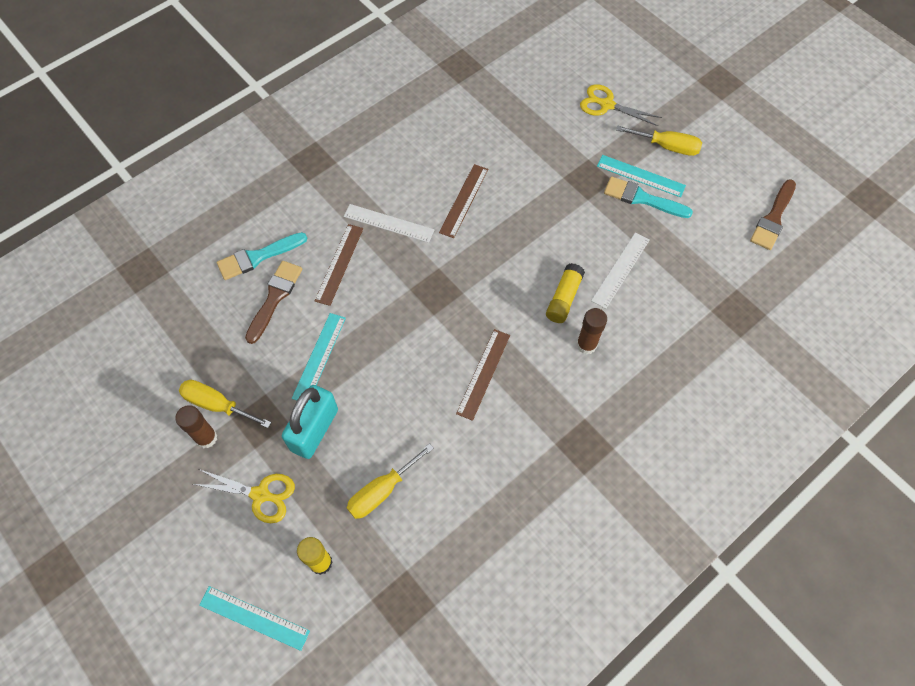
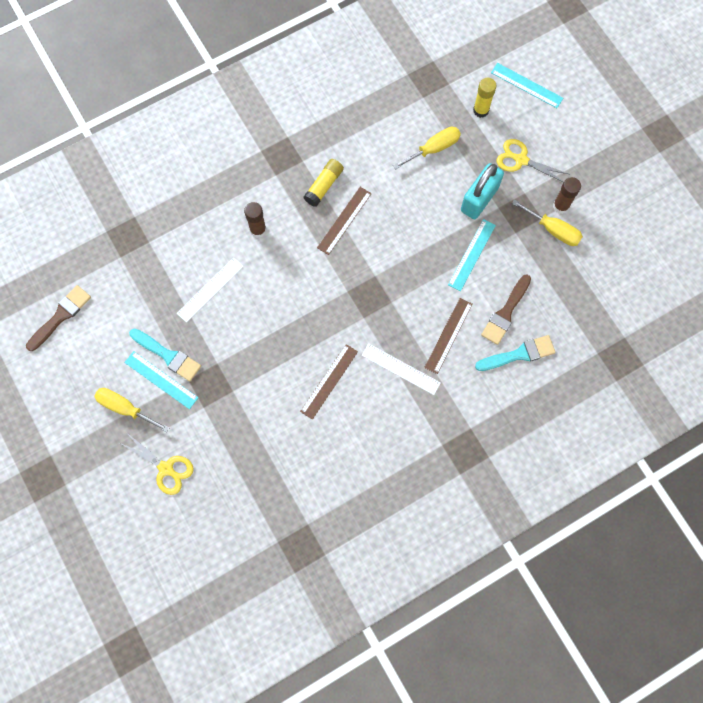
camera: 170 degrees left, 10 degrees up
yellow glue stick [546,263,585,323] -> yellow glue stick moved to [304,159,344,207]

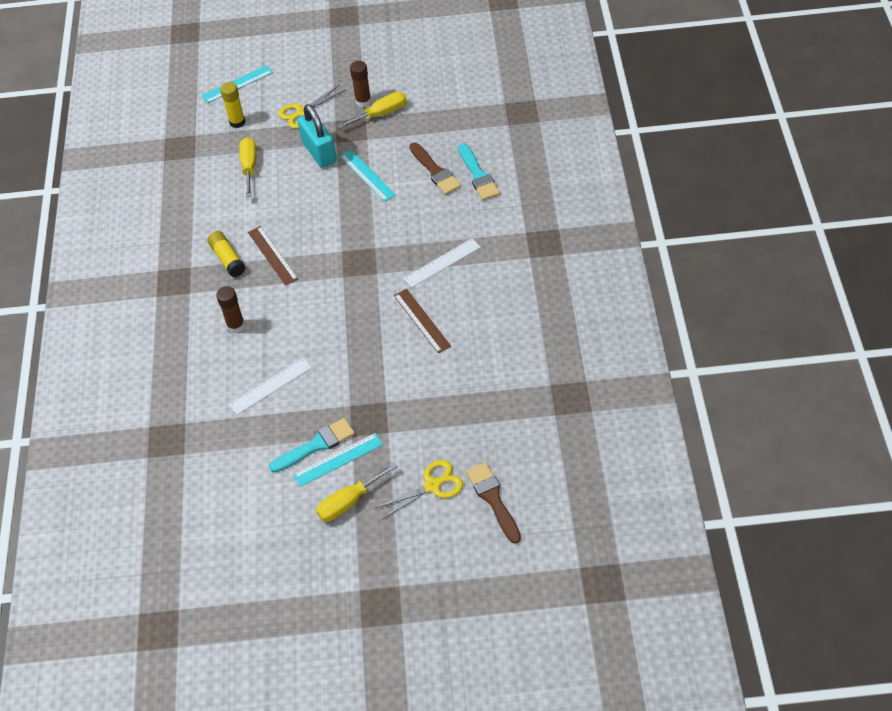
camera: 60 degrees left, 20 degrees down
brown brush [26,285,91,351] -> brown brush moved to [466,462,521,544]
white ruler [177,257,244,323] -> white ruler turned 75 degrees clockwise [229,358,312,415]
brown ruler [424,298,473,374] -> none
turquoise brush [475,335,556,371] -> turquoise brush turned 150 degrees clockwise [458,143,500,200]

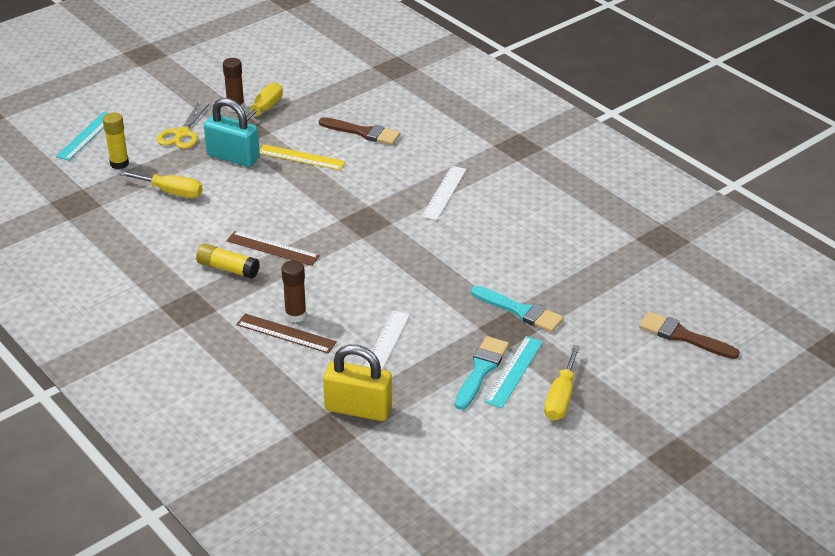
camera: 40 degrees left, 15 degrees down
yellow screwdriver [239,137,256,197] -> yellow screwdriver turned 150 degrees clockwise [118,171,203,198]
turquoise ruler [340,150,396,202] -> yellow ruler [259,144,346,170]
yellow scissors [376,460,463,519] -> none
brown ruler [394,289,451,354] -> brown ruler moved to [236,313,337,353]
turquoise brush [458,143,500,200] -> turquoise brush moved to [471,286,564,332]
none -> yellow padlock [323,345,392,421]

